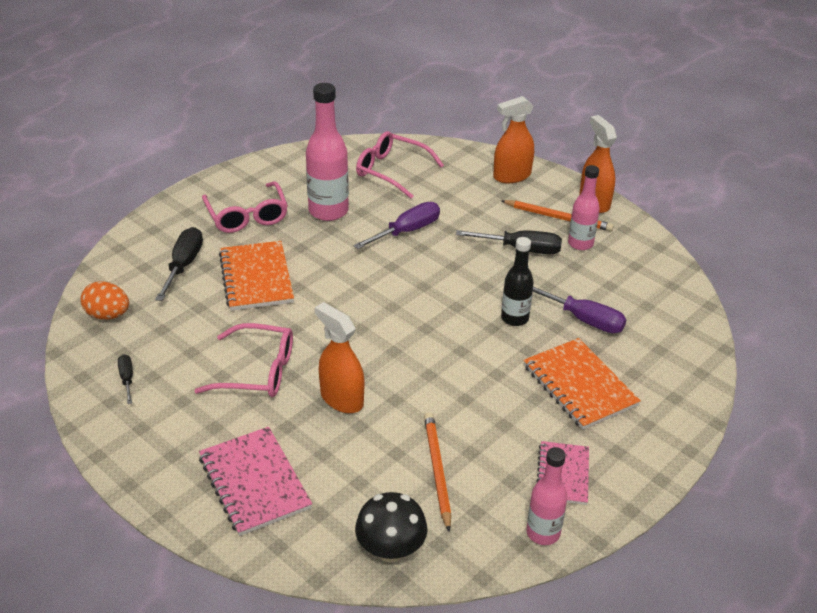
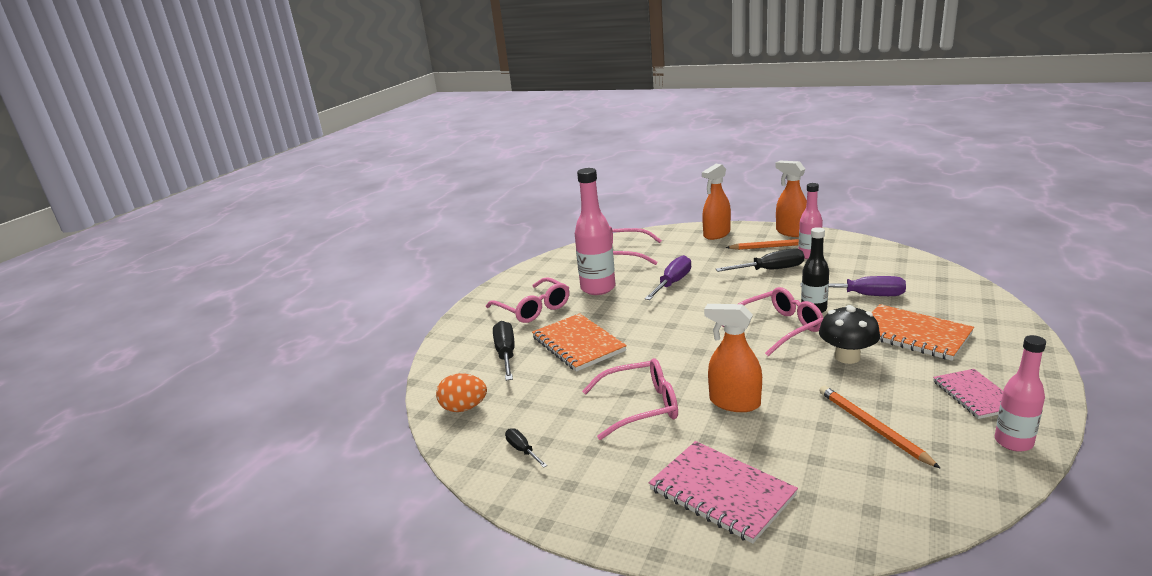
camera: 15 degrees left, 15 degrees down
black mushroom [355,492,428,562] -> black mushroom moved to [819,305,880,364]
none -> pink glasses [721,287,823,356]

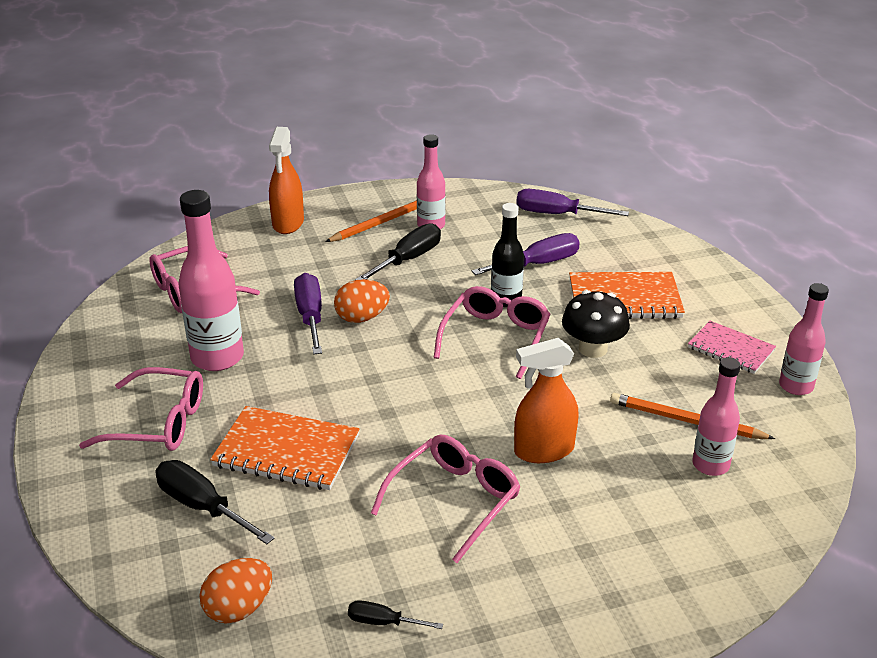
camera: 45 degrees left, 10 degrees up
pink notebook [649,441,798,544] -> none
orange spray bottle [775,161,807,237] -> none
none -> orange egg [334,279,390,323]
none -> purple screwdriver [516,189,629,216]
none -> pink bottle [692,357,740,476]

